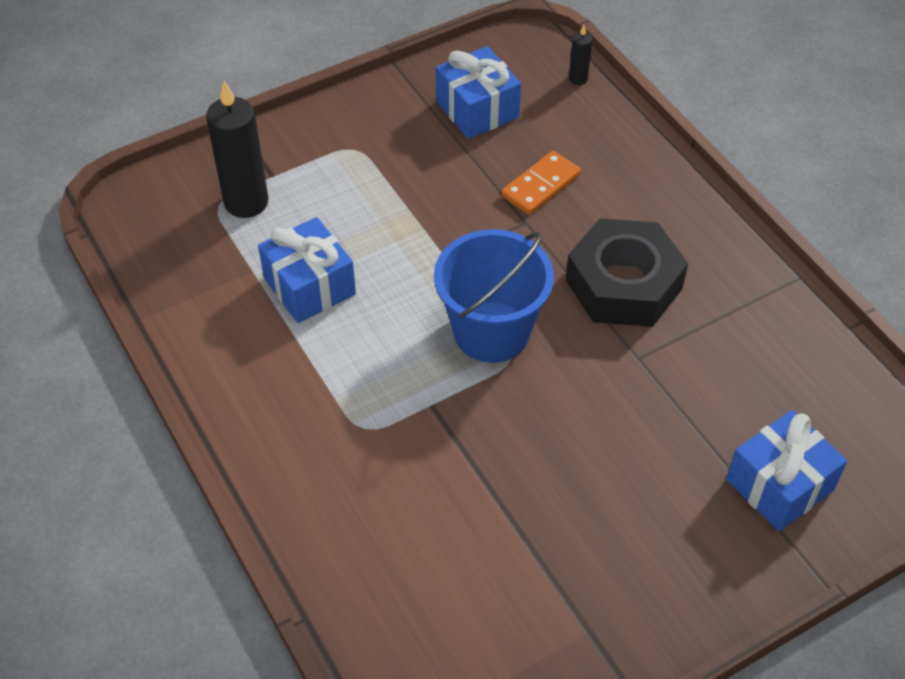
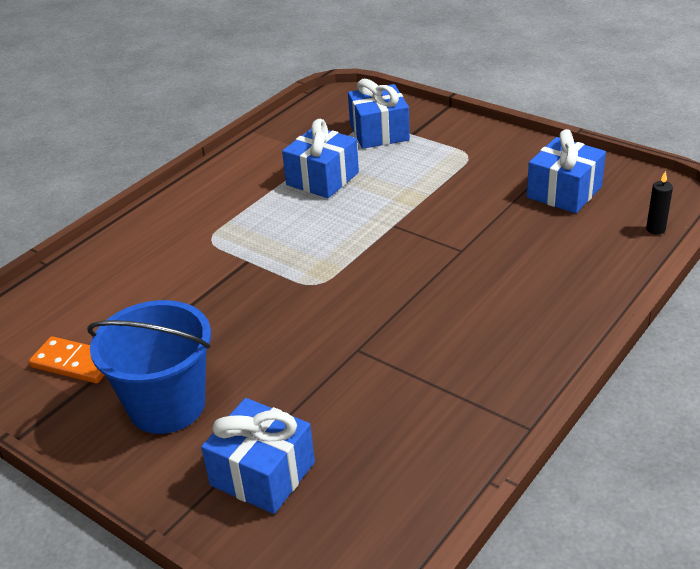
camera: 70 degrees right, 15 degrees down
black candle [206,80,268,218] -> blue gift [348,79,410,149]
blue bucket [434,229,554,363] -> blue bucket moved to [87,300,211,434]
orange domino [501,151,581,215] -> orange domino moved to [29,336,105,384]
black nut [566,218,688,327] -> none

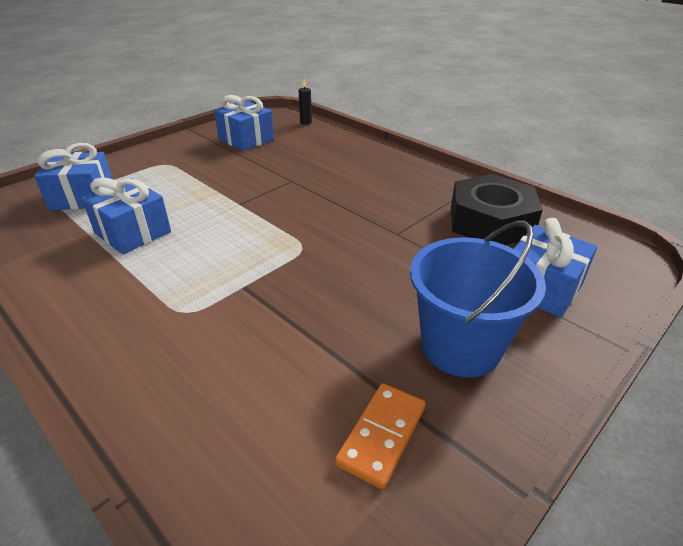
camera: 85 degrees left, 0 degrees up
none -> black nut [451,174,543,245]

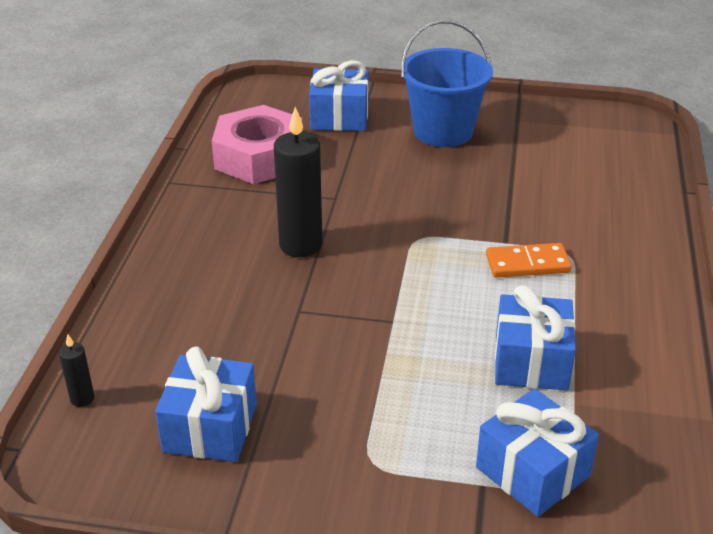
camera: 125 degrees left, 0 degrees up
orange domino [335,383,426,489] -> orange domino moved to [486,243,572,278]
black nut [451,174,543,245] -> pink nut [212,105,303,184]
none -> black candle [274,107,322,257]

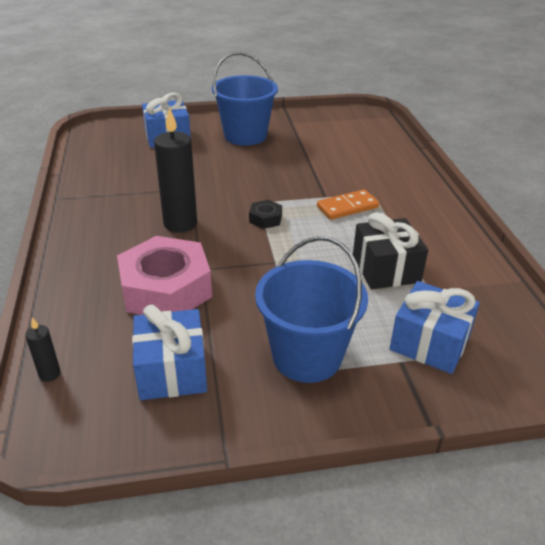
camera: 20 degrees left, 0 degrees up
pink nut [212,105,303,184] -> pink nut moved to [117,236,212,315]
blue gift [495,285,576,390] -> black gift [353,212,428,289]
none -> black nut [249,200,282,229]
none -> blue bucket [255,236,368,383]

